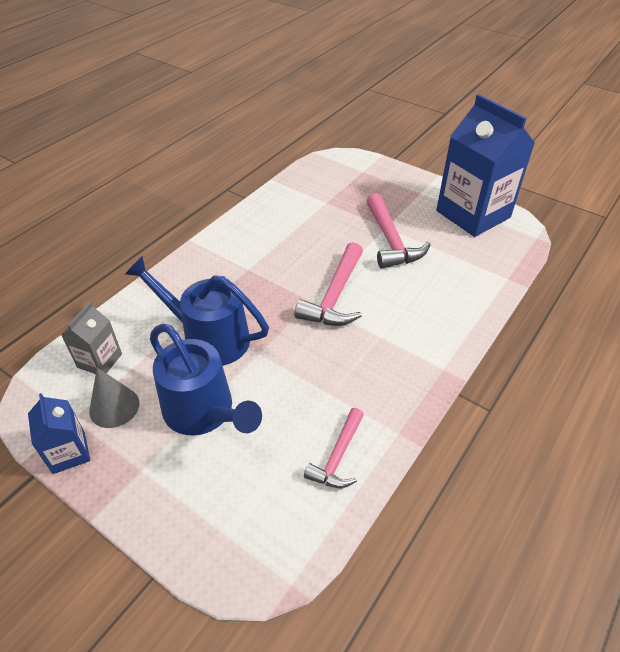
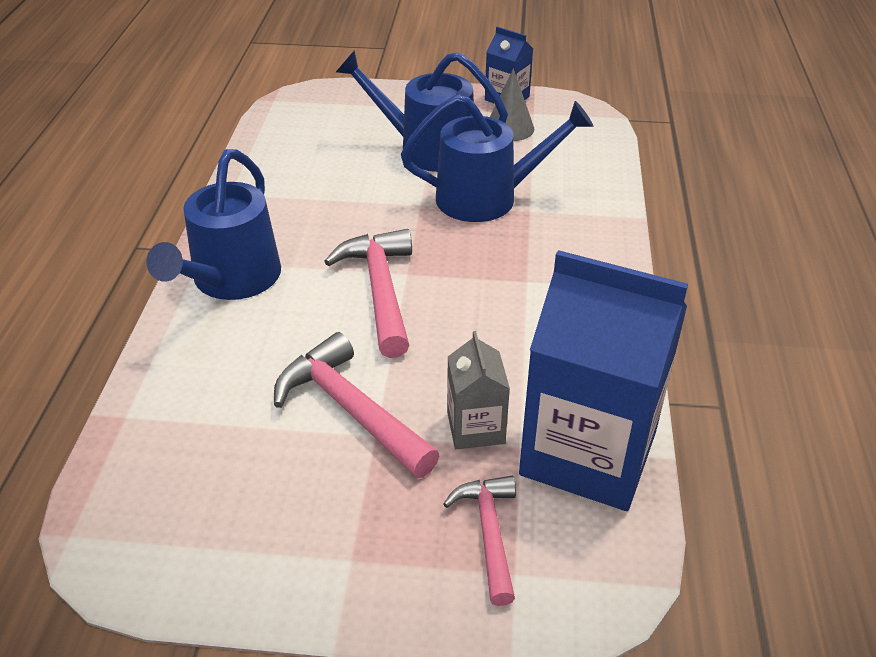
camera: 150 degrees right, 5 degrees down
grey carton [61,302,122,374] -> grey carton moved to [447,331,510,449]
pink hammer [304,408,364,488] -> pink hammer moved to [443,476,516,606]
blue carton [436,94,535,237] -> blue carton moved to [519,250,688,511]
none -> blue watering can [147,149,281,300]

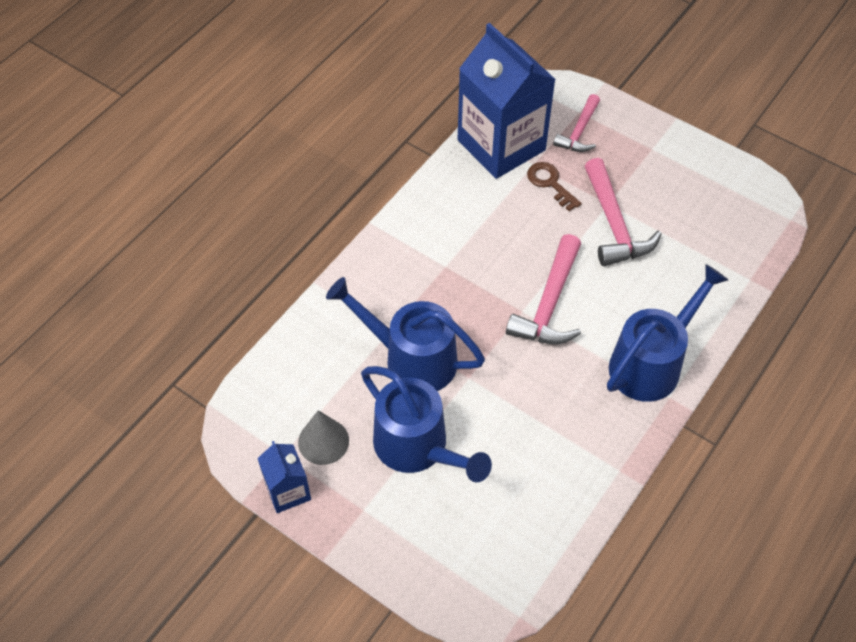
camera: 150 degrees left, 15 degrees up
grey carton [447,331,510,449] -> brown key [527,162,582,211]

